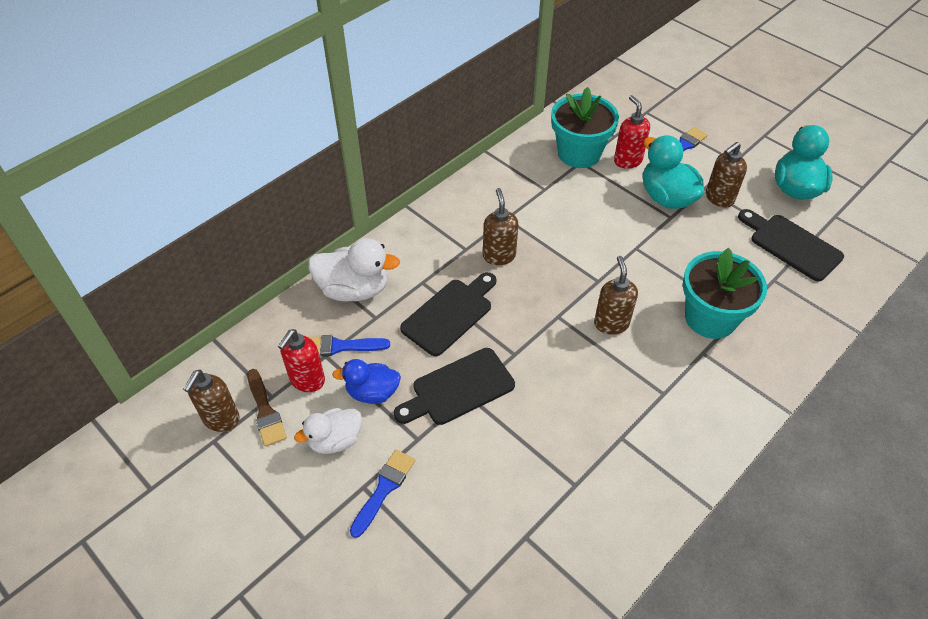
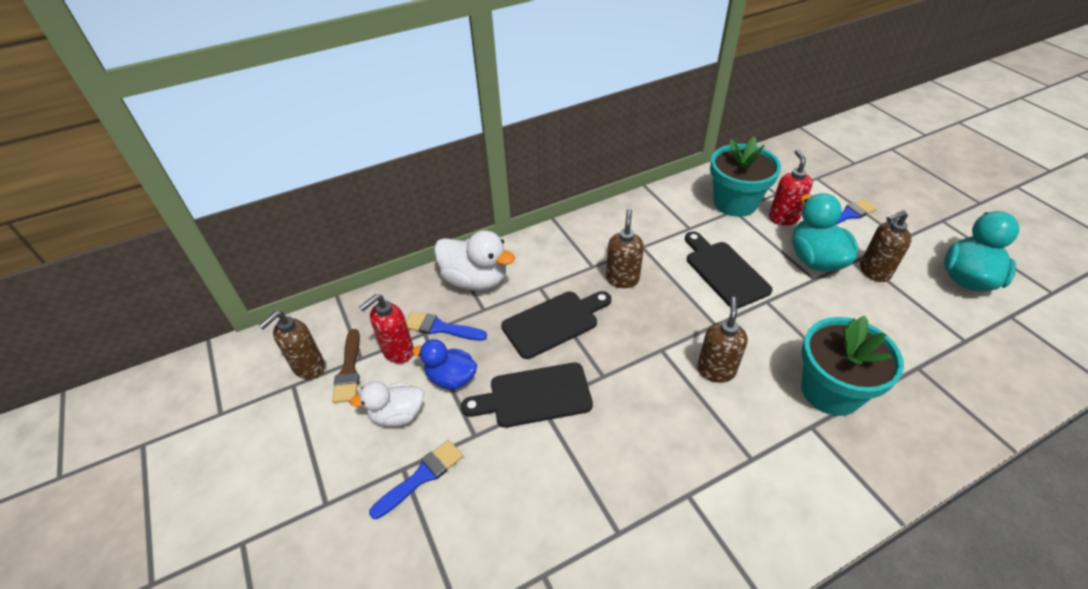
camera: 20 degrees right, 5 degrees down
black cutting board [738,209,844,282] -> black cutting board moved to [685,231,773,309]

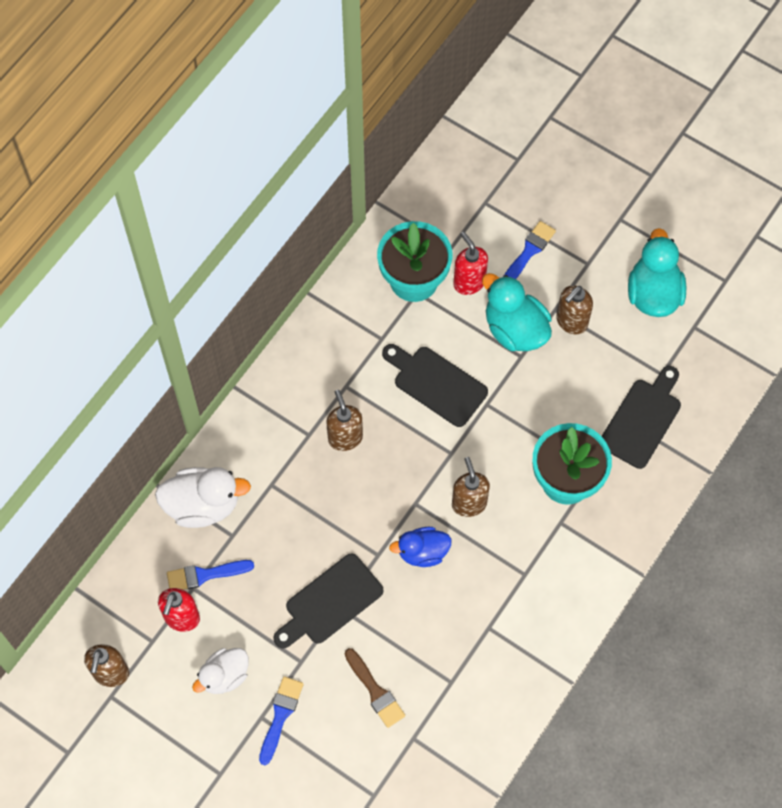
camera: 30 degrees left, 20 degrees up
brown brush [332,329,360,403] -> brown brush moved to [345,648,405,728]
blue duck [412,339,477,390] -> blue duck moved to [389,527,452,567]
black cutting board [501,291,611,359] -> black cutting board moved to [602,366,681,469]

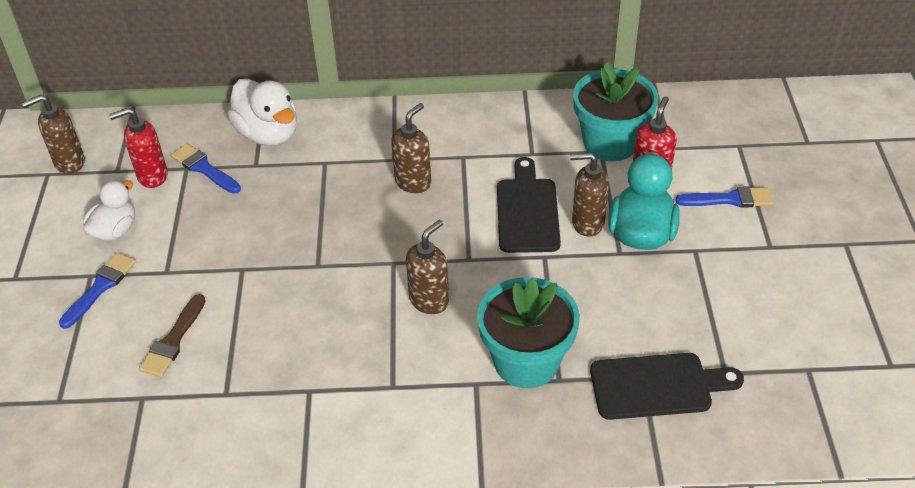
camera: 55 degrees right, 20 degrees down
white duck [192,648,248,694] -> white duck turned 105 degrees clockwise [83,180,135,241]
blue brush [259,677,304,765] -> blue brush turned 45 degrees counterclockwise [59,252,136,329]
black cutting board [273,554,383,649] -> none
blue duck [389,527,452,567] -> none
brown soap dispenser [556,285,593,334] -> brown soap dispenser moved to [570,152,609,237]
turquoise duck [628,228,686,317] -> none

